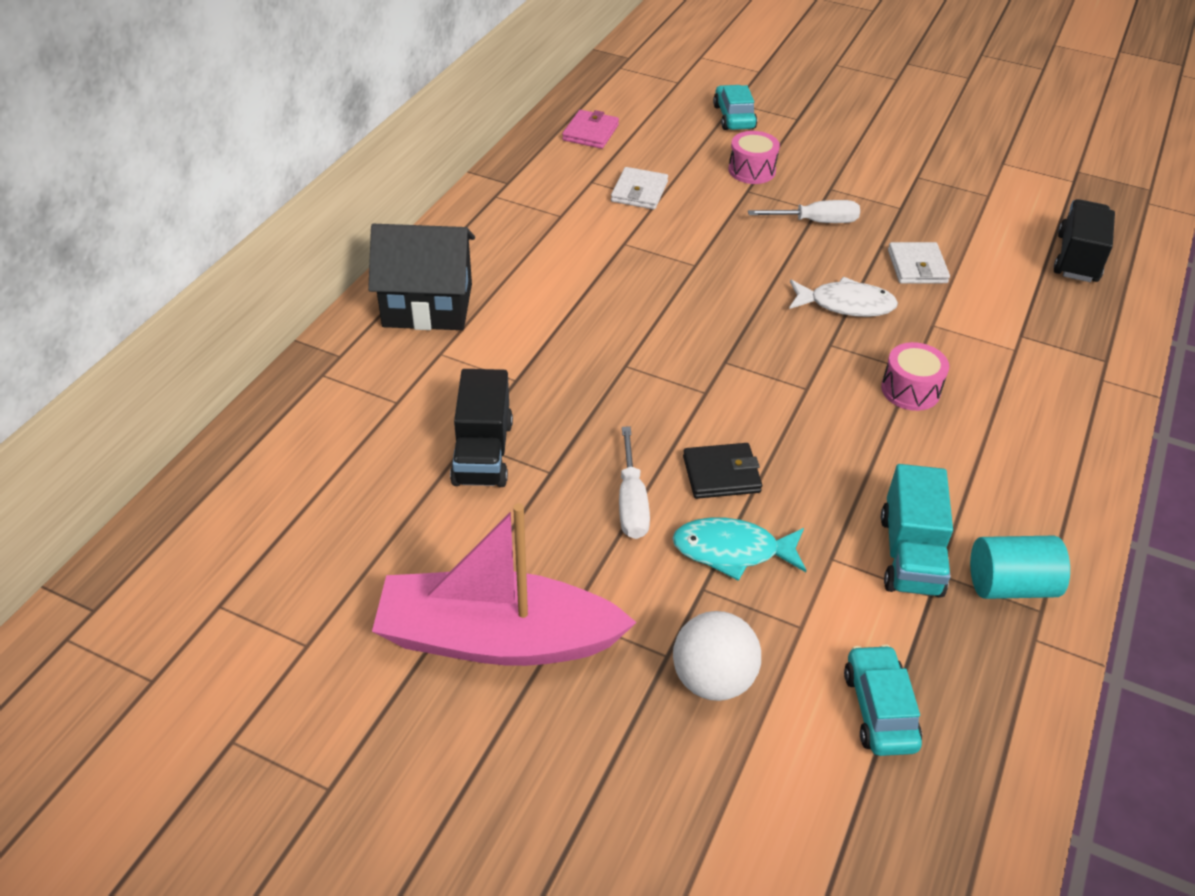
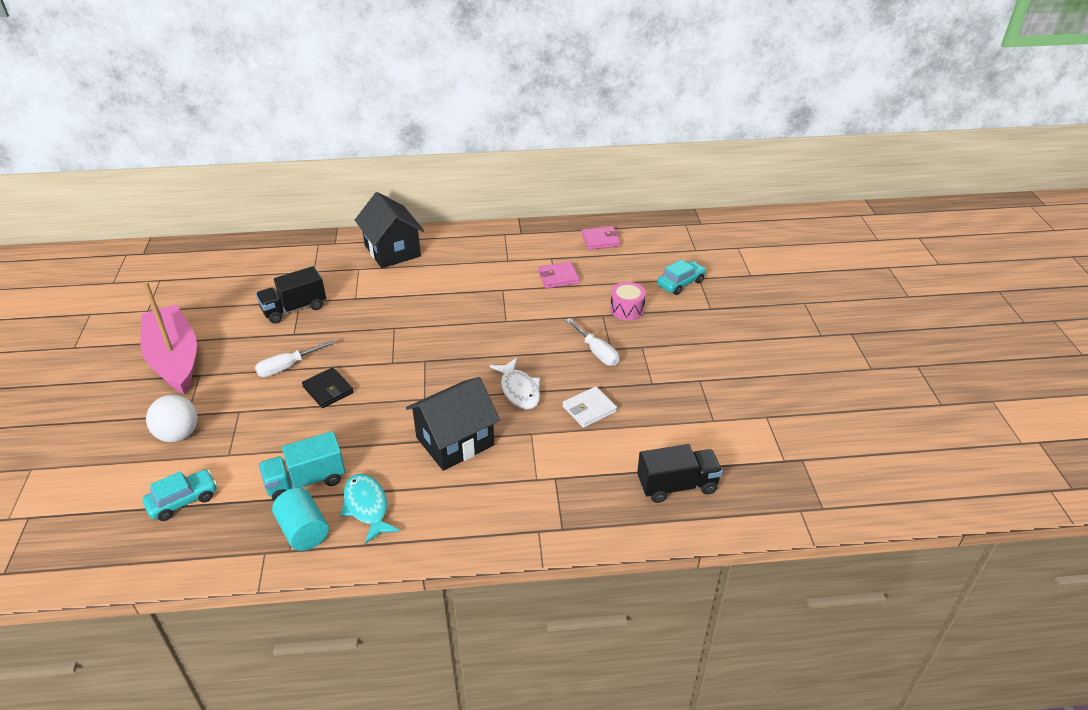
camera: 60 degrees right, 5 degrees down
white wallet [611,167,668,209] -> pink wallet [538,262,580,288]
turquoise fish [672,518,807,581] -> turquoise fish moved to [340,474,400,544]
pink drum [881,342,949,411] -> black house [406,377,500,471]

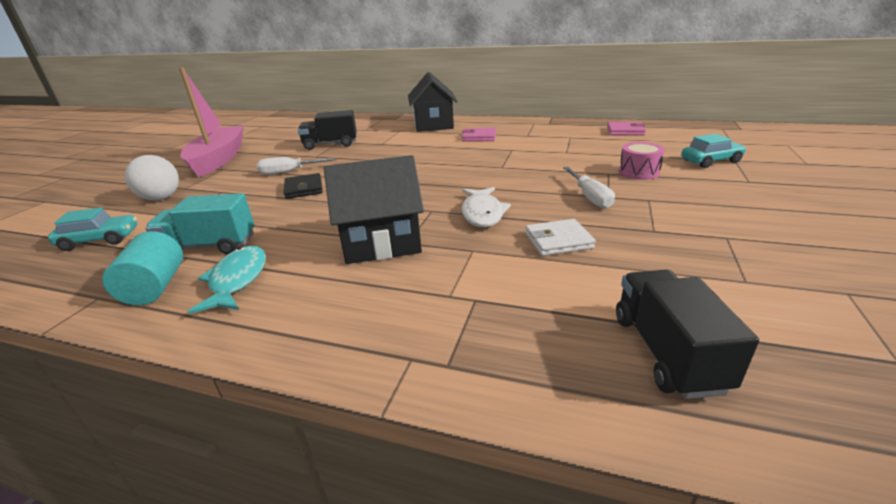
camera: 25 degrees right, 10 degrees down
pink wallet [538,262,580,288] -> pink wallet moved to [462,128,496,142]
black truck [637,444,723,503] -> black truck turned 105 degrees counterclockwise [616,270,759,399]

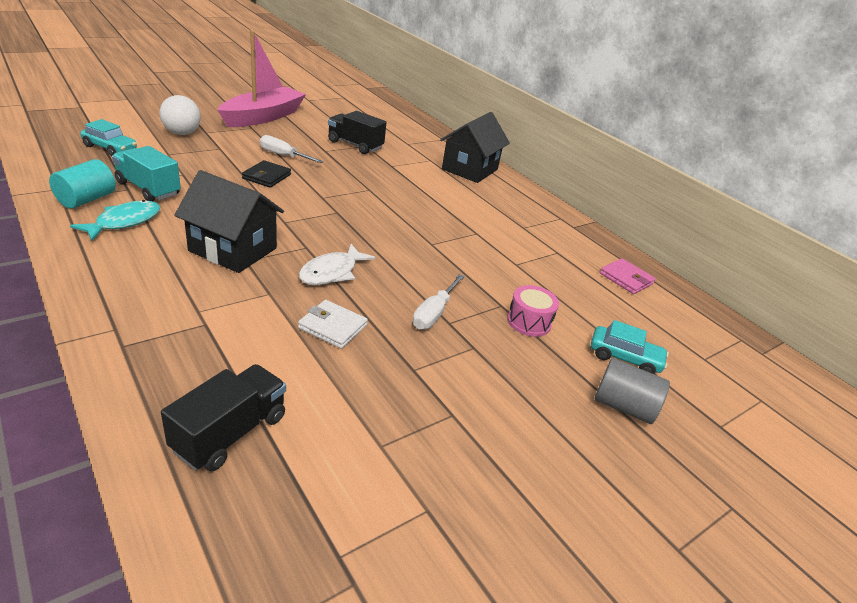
camera: 30 degrees right, 5 degrees up
pink wallet [462,128,496,142] -> none
none -> grey cylinder [595,358,670,424]

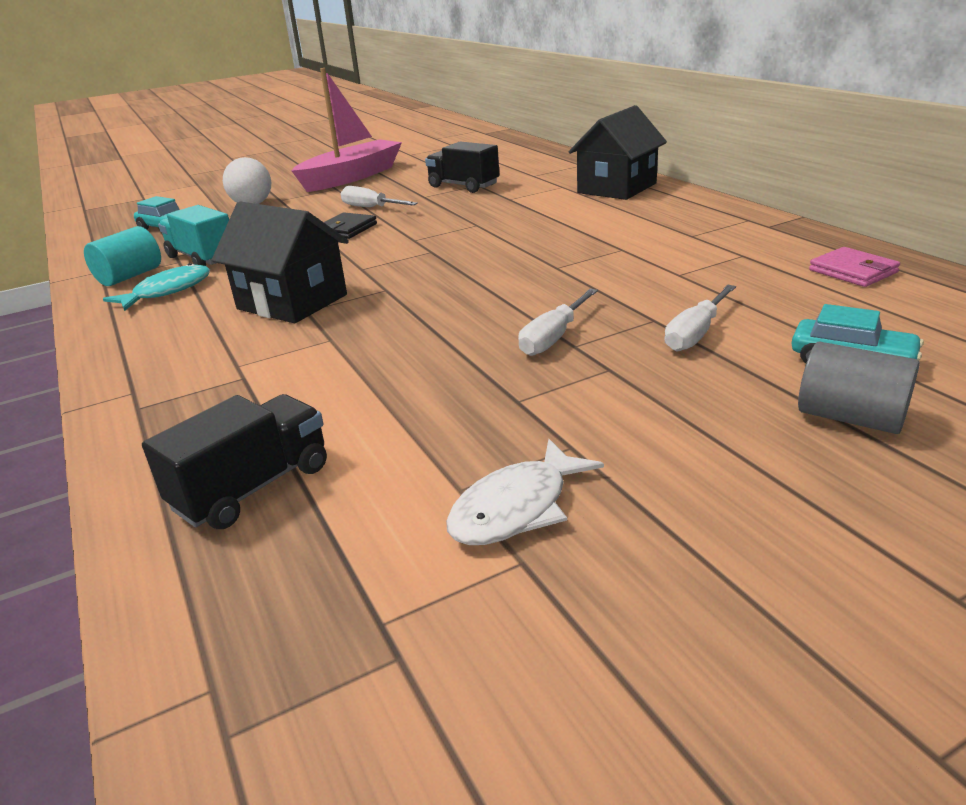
camera: 15 degrees right, 5 degrees down
white wallet [298,300,368,349] -> none
white fish [299,244,376,285] -> white fish moved to [446,439,604,545]
pink drum [507,285,559,337] -> white screwdriver [664,285,736,351]

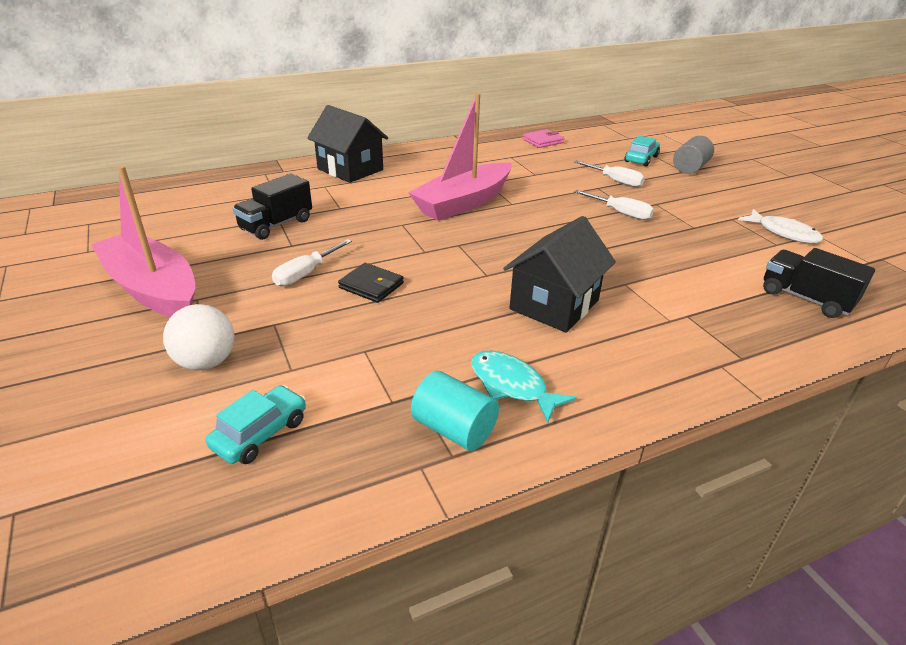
camera: 90 degrees left, 5 degrees up
turquoise truck [158,205,229,266] -> none
none -> pink boat [408,93,511,221]

